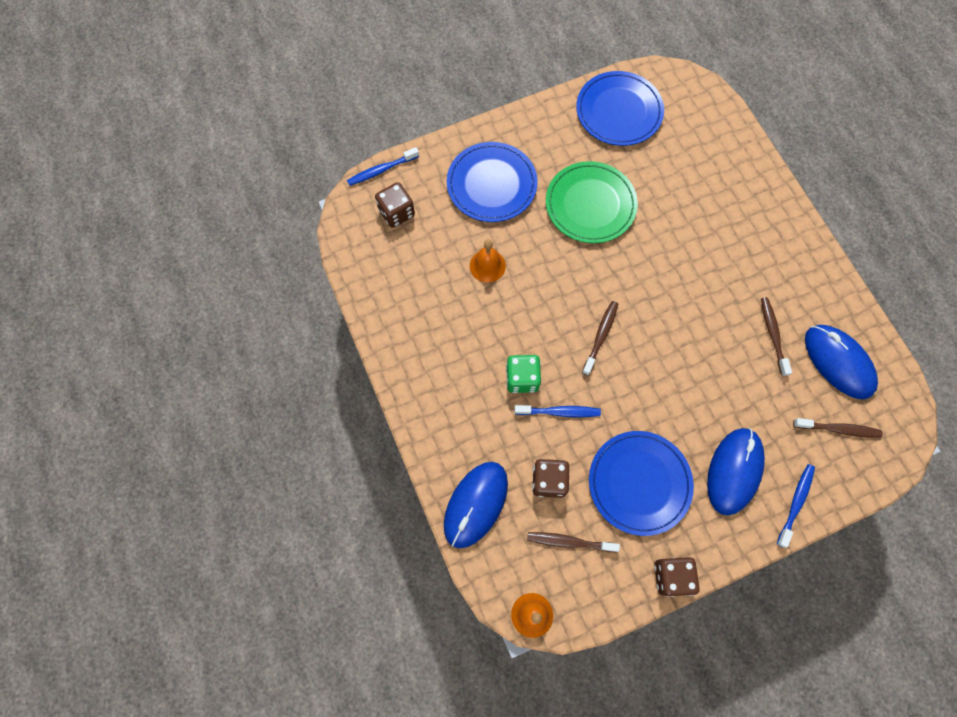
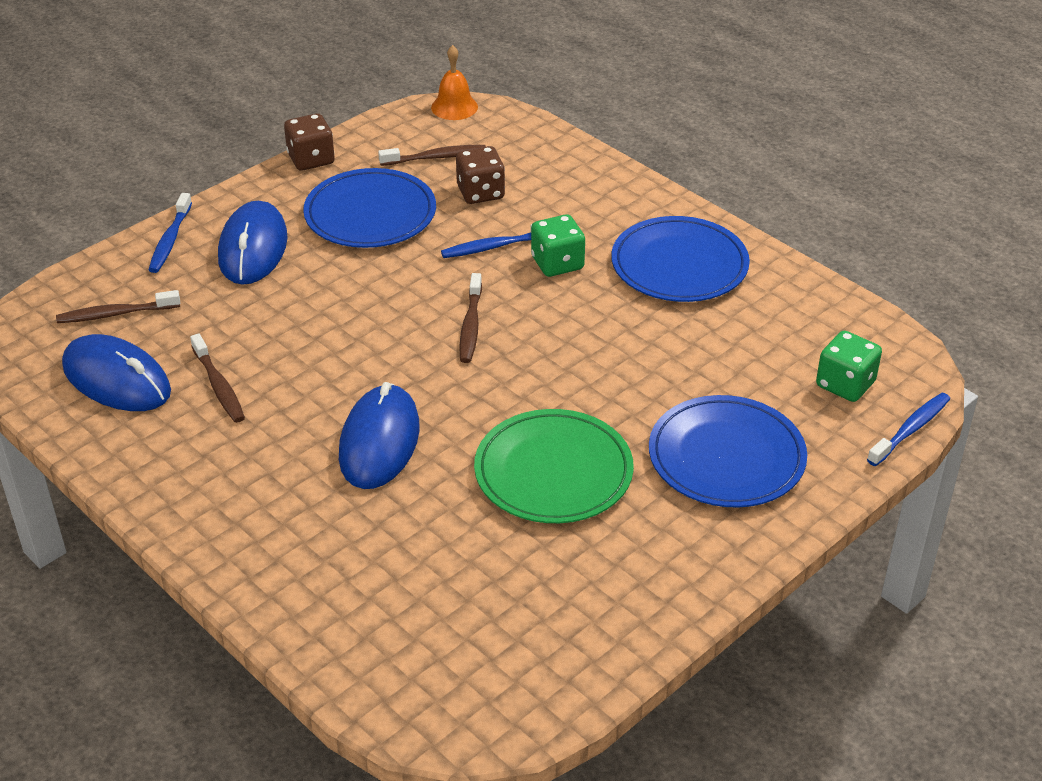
camera: 160 degrees right, 30 degrees down
brown dice [375,182,415,228] -> green dice [816,331,882,402]
blue mouse [444,462,508,548] -> blue mouse moved to [339,382,419,489]
orange bell [470,239,506,283] -> none
blue plate [576,71,664,146] -> blue plate moved to [611,216,750,302]

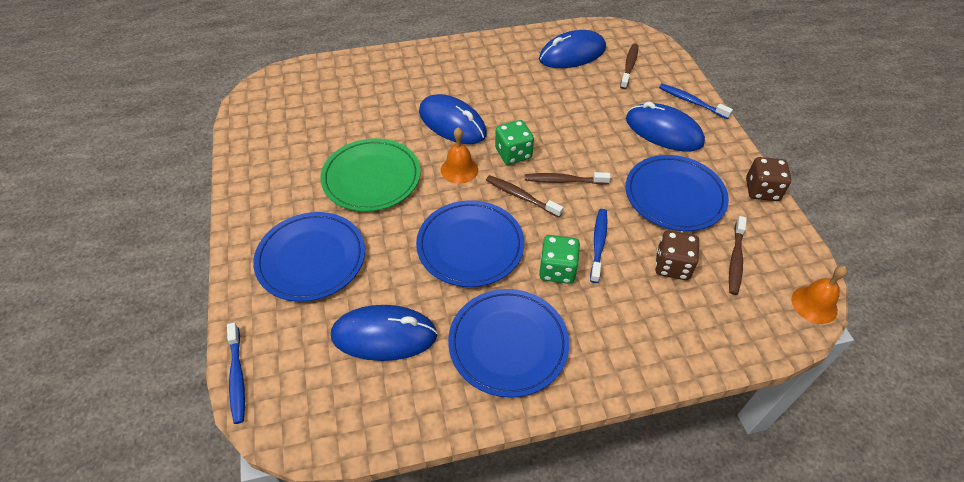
camera: 120 degrees right, 10 degrees up
brown toothbrush [190,333,245,423] -> brown toothbrush moved to [525,172,611,185]
green dice [816,331,882,402] -> green dice moved to [495,120,534,165]
none -> blue mouse [331,305,438,361]
none -> blue plate [416,200,524,287]
none -> orange bell [441,127,478,184]

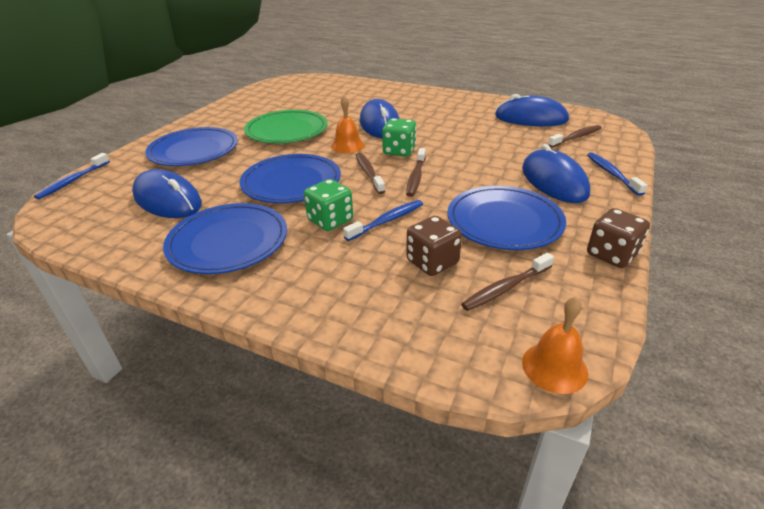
camera: 40 degrees right, 15 degrees down
brown toothbrush [525,172,611,185] -> brown toothbrush turned 120 degrees counterclockwise [406,148,426,197]

